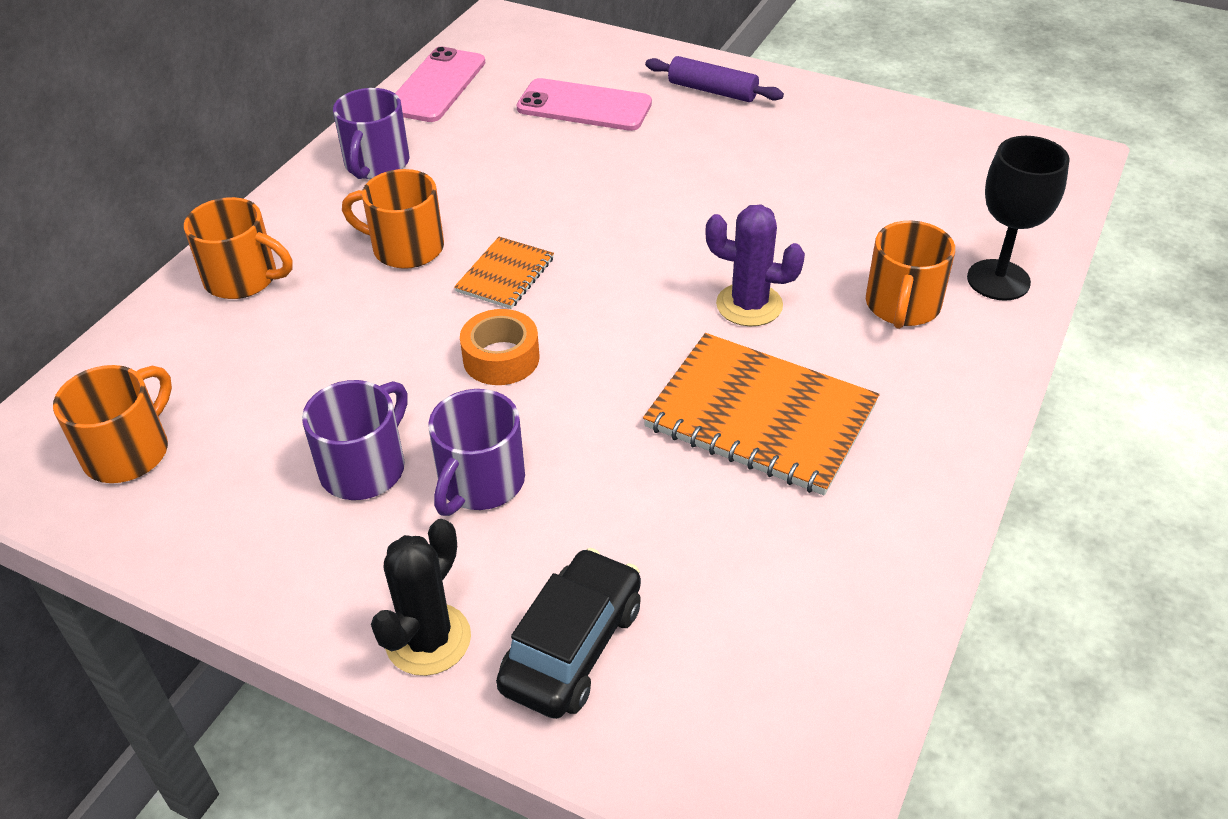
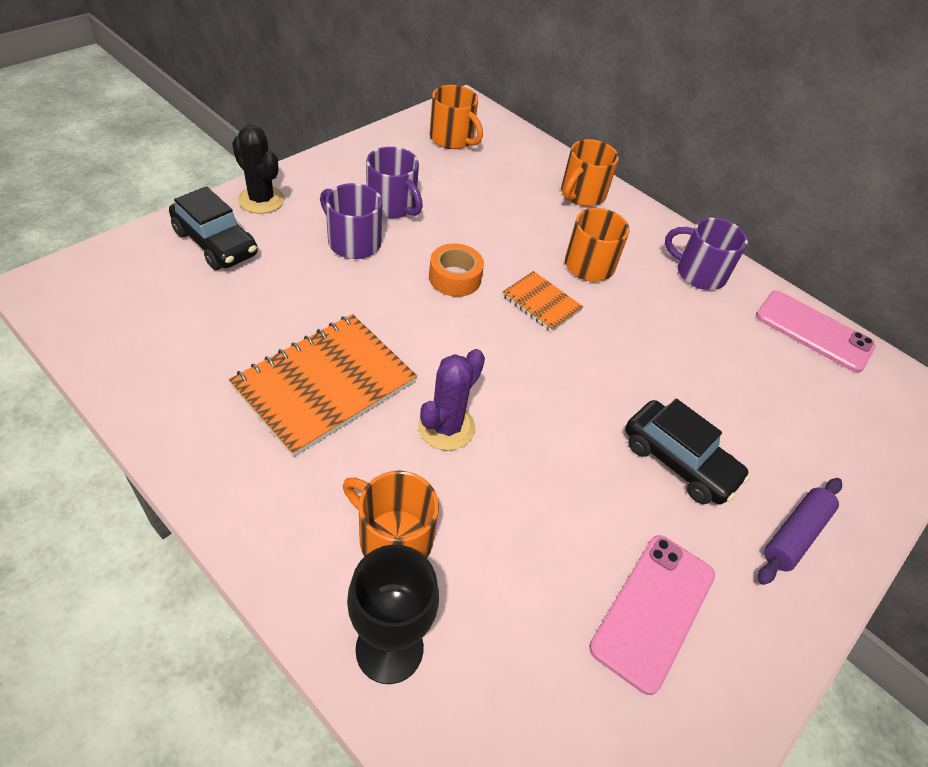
camera: 100 degrees right, 5 degrees up
pink phone [517,78,652,131] -> pink phone moved to [589,535,715,695]
none -> black car [625,399,750,505]

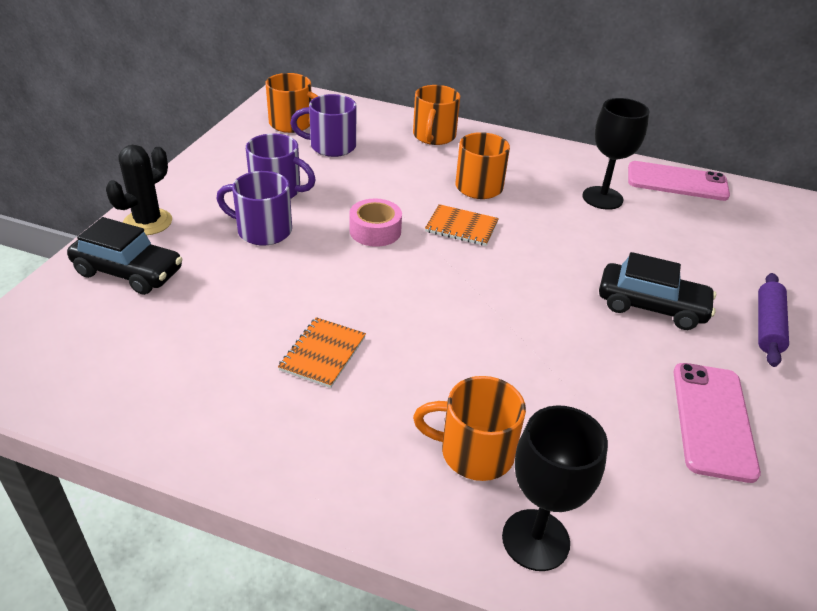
camera: 20 degrees left, 10 degrees down
orange notebook [229,314,417,457] -> orange notebook [278,317,366,388], size x0.52
black cactus [232,125,284,214] -> black cactus turned 75 degrees counterclockwise [106,145,172,235]
purple cactus [418,349,485,450] -> none
orange tape [429,243,484,297] -> pink tape [349,199,402,247]
purple mug [665,218,748,290] -> purple mug moved to [290,94,356,157]
none -> black goblet [582,98,650,210]

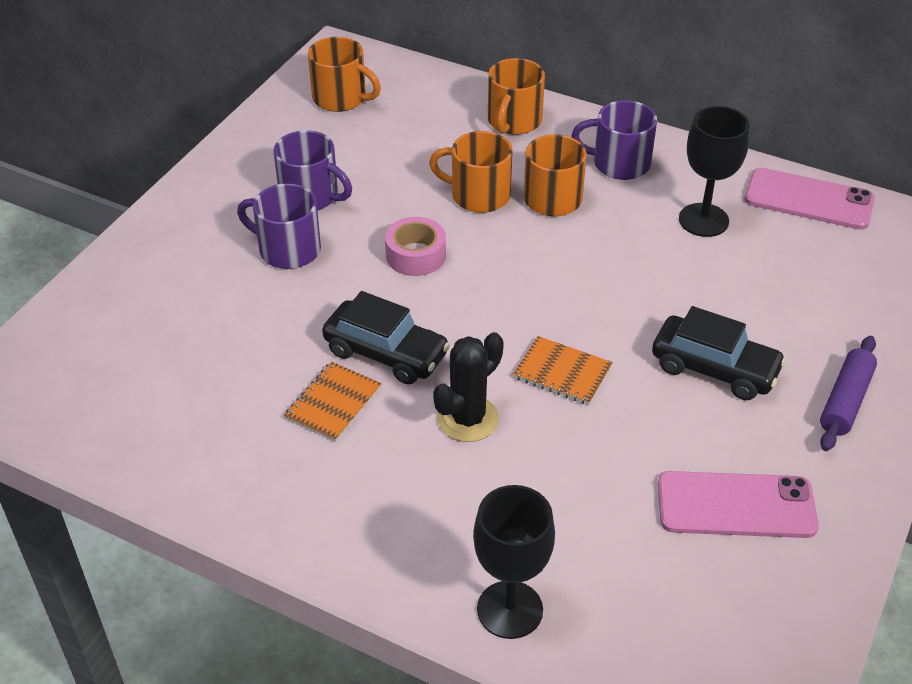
camera: 10 degrees right, 5 degrees up
black car [67,217,182,295] -> black car moved to [322,291,450,384]
black cactus [106,145,172,235] -> black cactus moved to [433,332,504,442]
purple mug [290,94,356,157] -> purple mug moved to [571,100,657,180]
orange mug [413,376,526,481] -> orange mug moved to [429,131,513,213]
orange notebook [425,204,499,246] -> orange notebook moved to [513,336,613,405]
pink phone [673,363,761,483] -> pink phone turned 75 degrees clockwise [658,471,819,538]

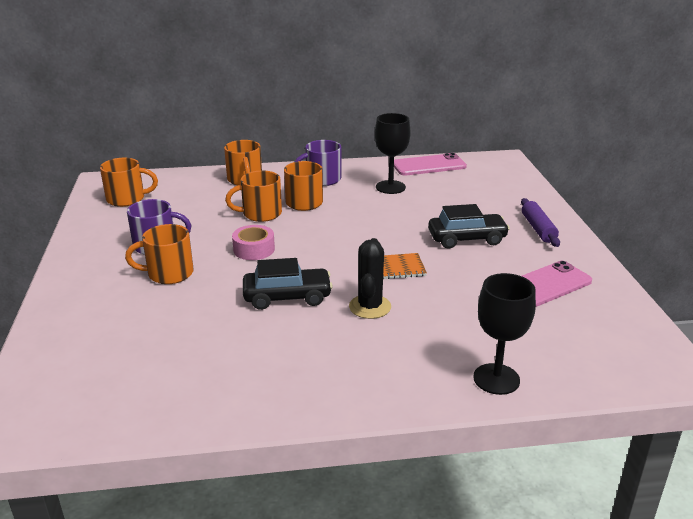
camera: 35 degrees left, 15 degrees down
purple mug [237,183,321,269] -> orange mug [125,224,194,284]
orange notebook [284,362,382,442] -> none

